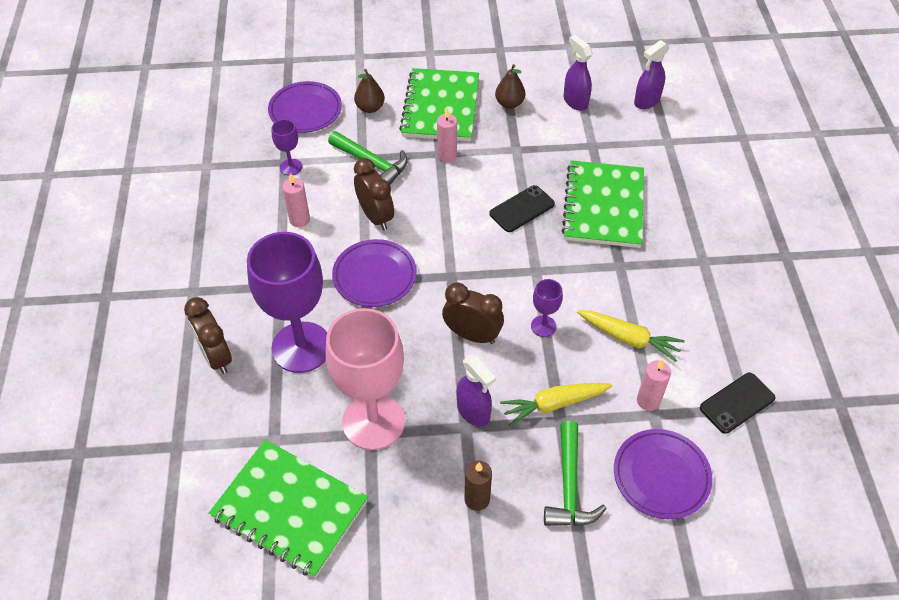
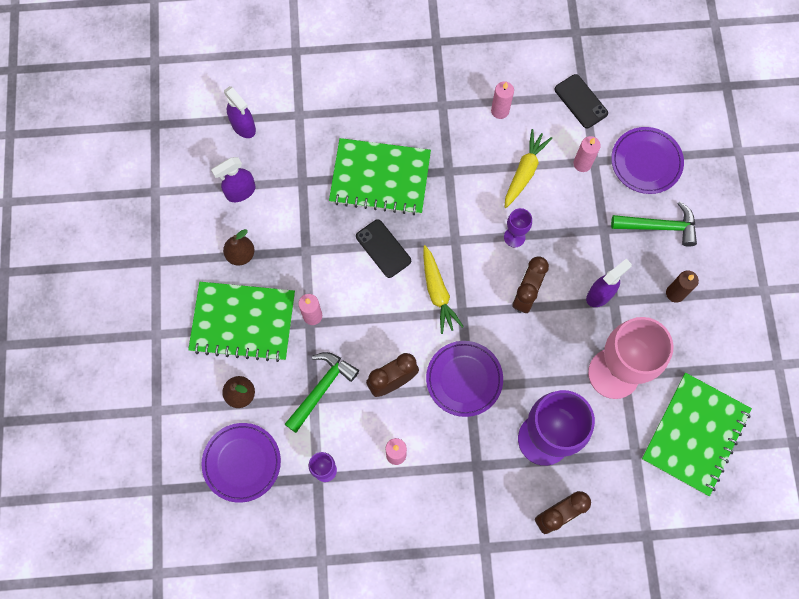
camera: 90 degrees left, 20 degrees up
yellow carrot [500,383,612,426] -> yellow carrot moved to [423,245,464,334]
none -> pink candle [491,81,514,119]

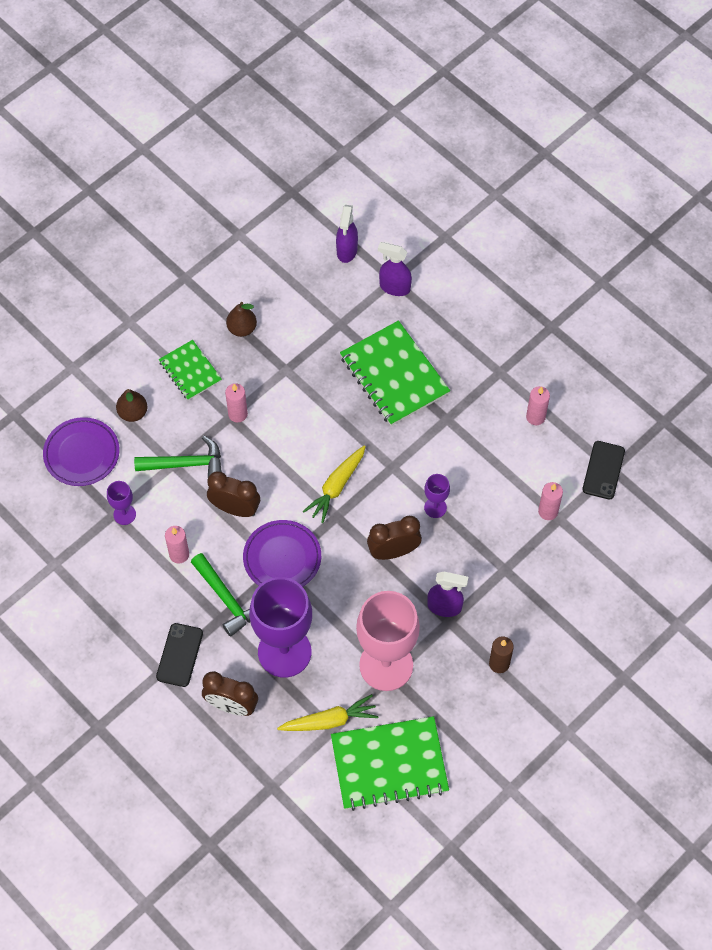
camera: 50 degrees right, 10 degrees down
green notebook [188,282,295,362] -> green notebook [159,340,222,400], size x0.58
purple spray bottle [211,157,256,202] -> purple spray bottle moved to [378,242,412,296]
black phone [356,219,411,278] -> black phone moved to [156,623,203,687]
yellow carrot [505,129,552,208] -> yellow carrot moved to [277,694,379,731]
purple plate [611,127,684,194] -> none
green hammer [611,201,697,247] -> green hammer moved to [191,553,250,637]

